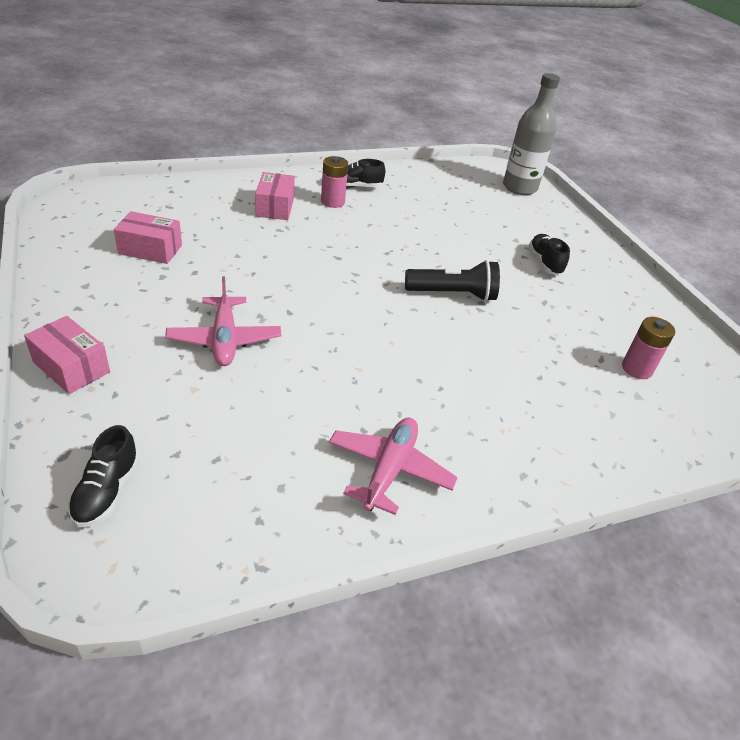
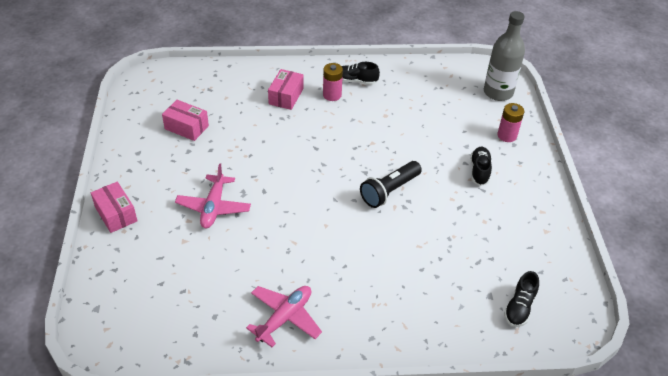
camera: 20 degrees right, 5 degrees up
black shoe [68,425,139,527] -> black shoe moved to [504,271,539,327]
black flashlight [405,260,500,301] -> black flashlight turned 120 degrees clockwise [360,161,422,208]
pink battery [622,317,675,379] -> pink battery moved to [497,103,524,142]

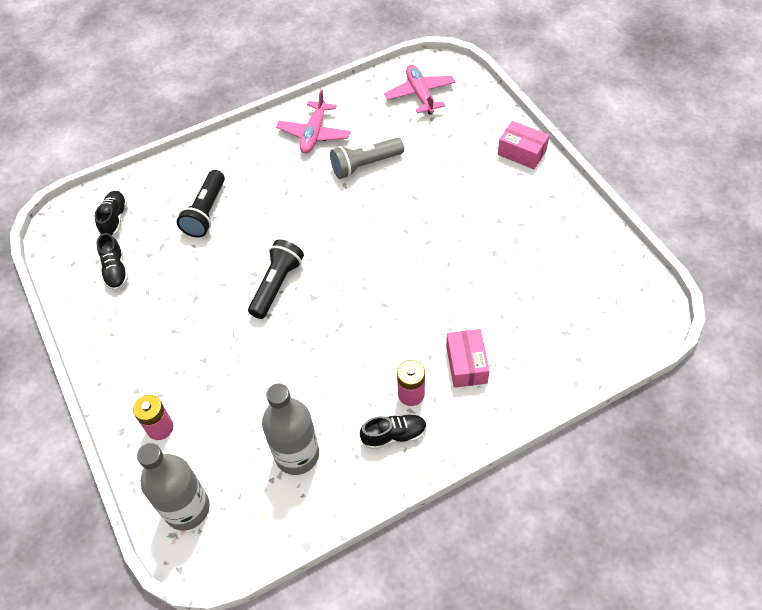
camera: 160 degrees right, 10 degrees up
pink box [162,100,209,141] -> none
pink plane [175,163,251,228] -> pink plane moved to [384,65,456,115]
black shoe [470,147,492,186] -> black shoe moved to [96,233,128,290]
none -> black flashlight [177,170,225,238]
none -> grey bottle [262,383,319,475]
none -> grey flashlight [330,138,404,179]

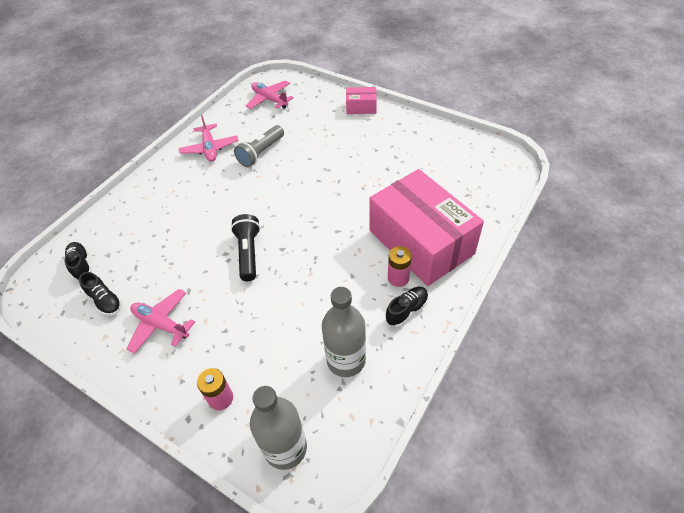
camera: 30 degrees left, 5 degrees down
black flashlight [177,170,225,238] -> none
pink box [446,329,490,388] -> pink box [369,169,484,286], size x2.37
none -> pink plane [127,289,195,354]

